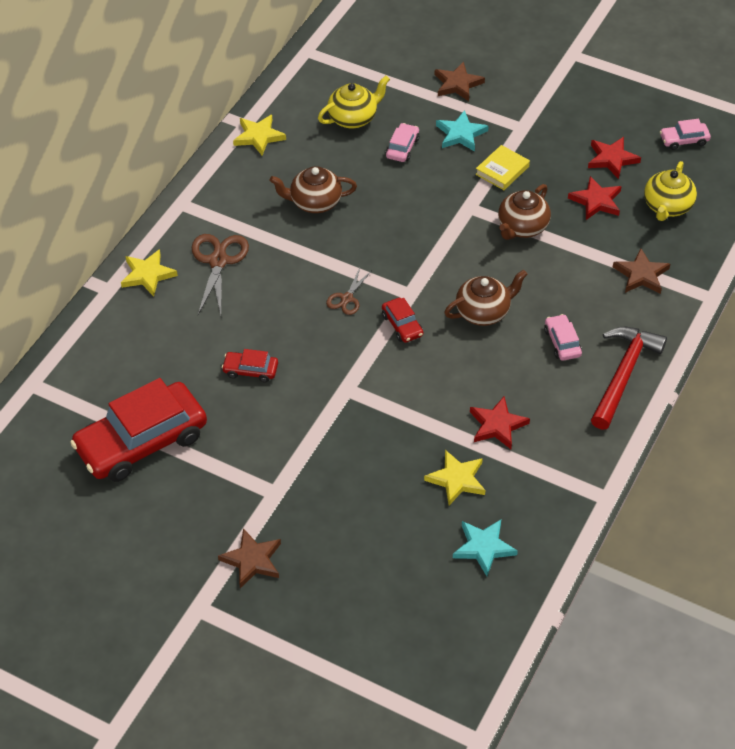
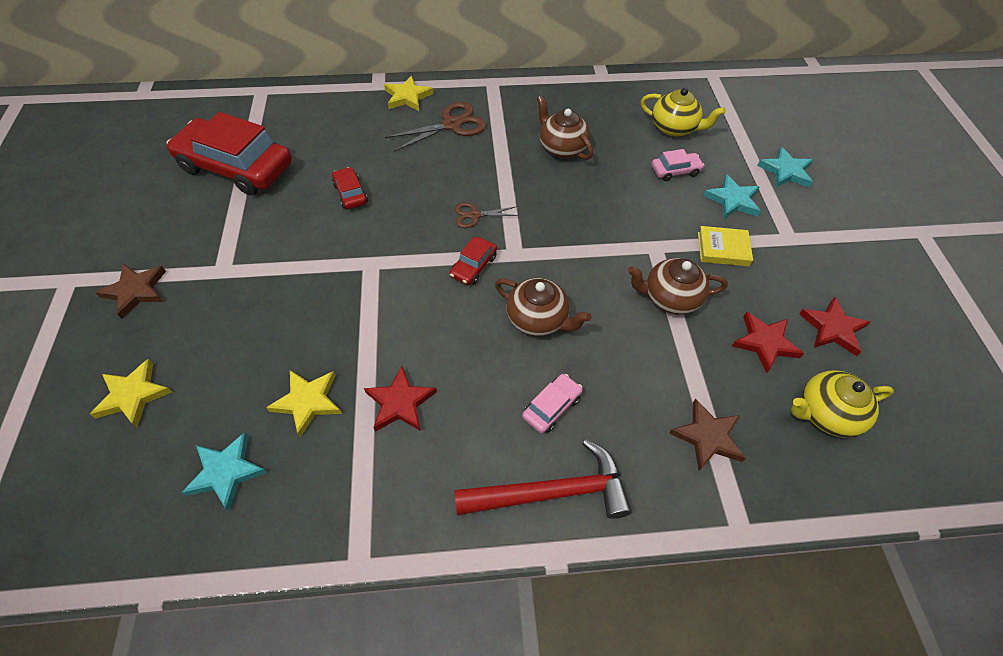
camera: 55 degrees right, 5 degrees up
yellow star [233,115,286,156] -> yellow star moved to [90,359,172,427]
brown star [434,62,485,101] -> turquoise star [757,147,813,188]
pink car [660,119,711,150] -> none

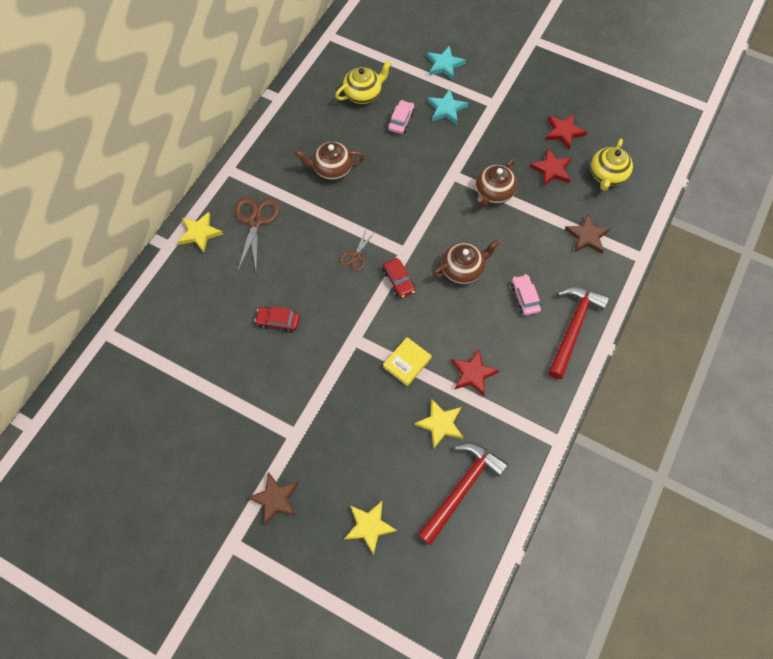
camera: 55 degrees left, 10 degrees up
red car [167,112,292,195] -> none
turquoise star [182,432,267,511] -> red hammer [417,443,508,545]
yellow book [698,226,753,267] -> yellow book moved to [383,337,432,386]

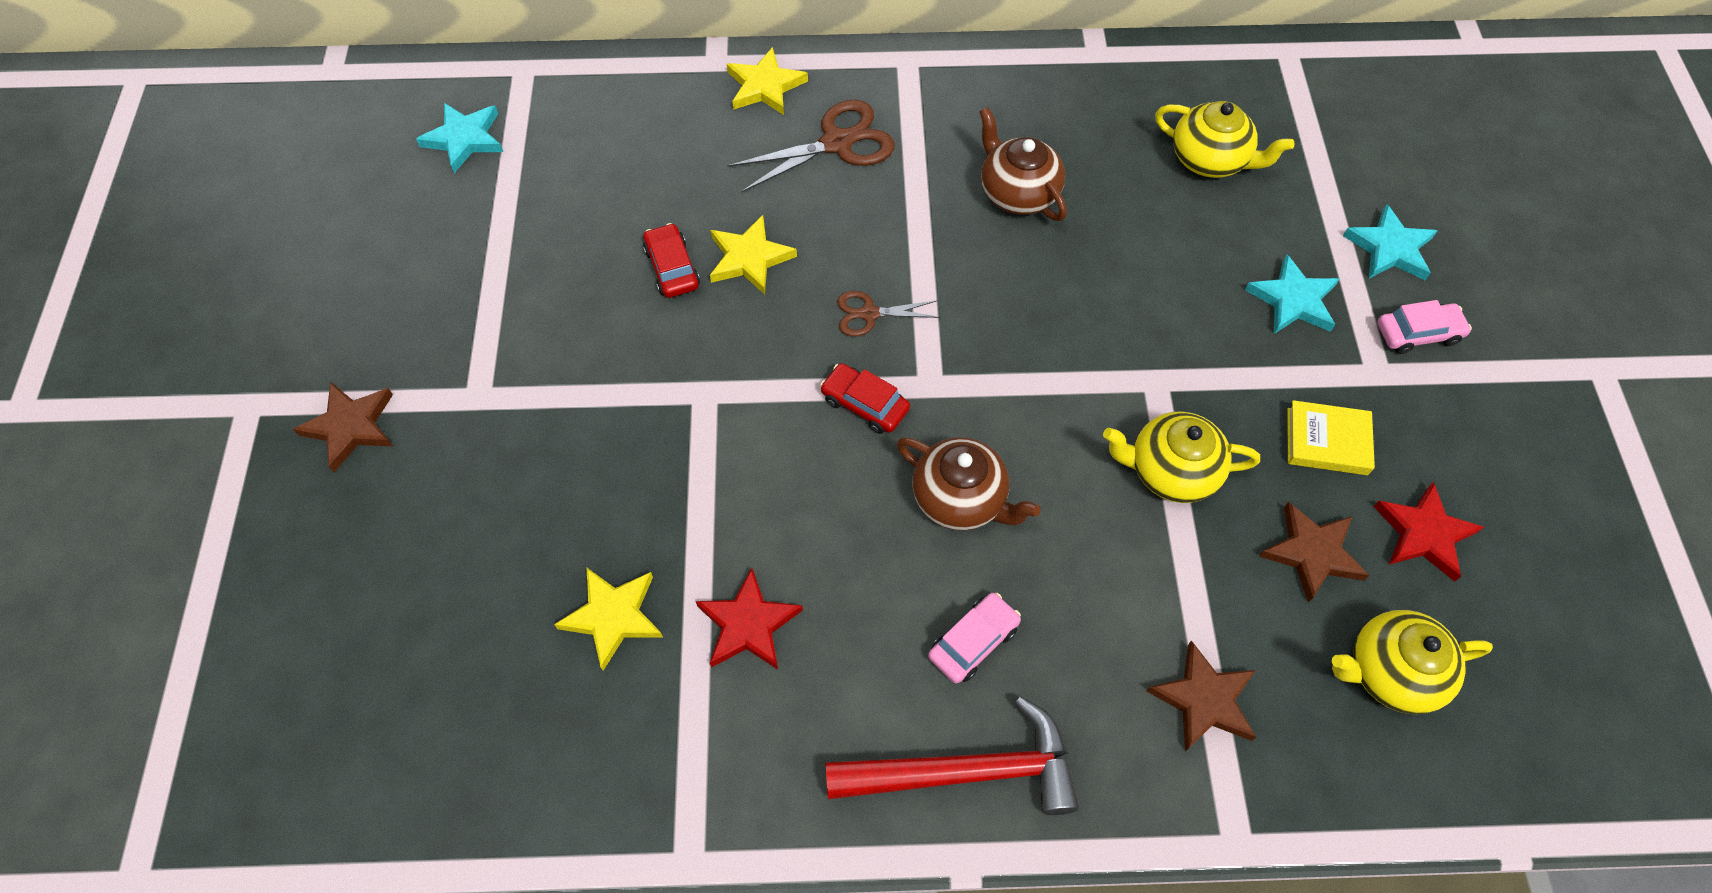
camera: 60 degrees right, 5 degrees down
yellow star [344,501,397,555] -> yellow star moved to [710,215,797,295]
red car [383,258,415,298] -> red car turned 90 degrees clockwise [820,363,910,434]
yellow book [383,337,432,386] -> yellow book moved to [1287,400,1375,475]
pink car [388,100,415,134] -> pink car moved to [1377,300,1472,354]
red hammer [417,443,508,545] -> none
brown teapot [476,159,517,207] -> yellow teapot [1103,412,1260,503]
red star [530,148,572,186] -> brown star [1259,502,1370,603]
none -> turquoise star [416,103,503,173]

